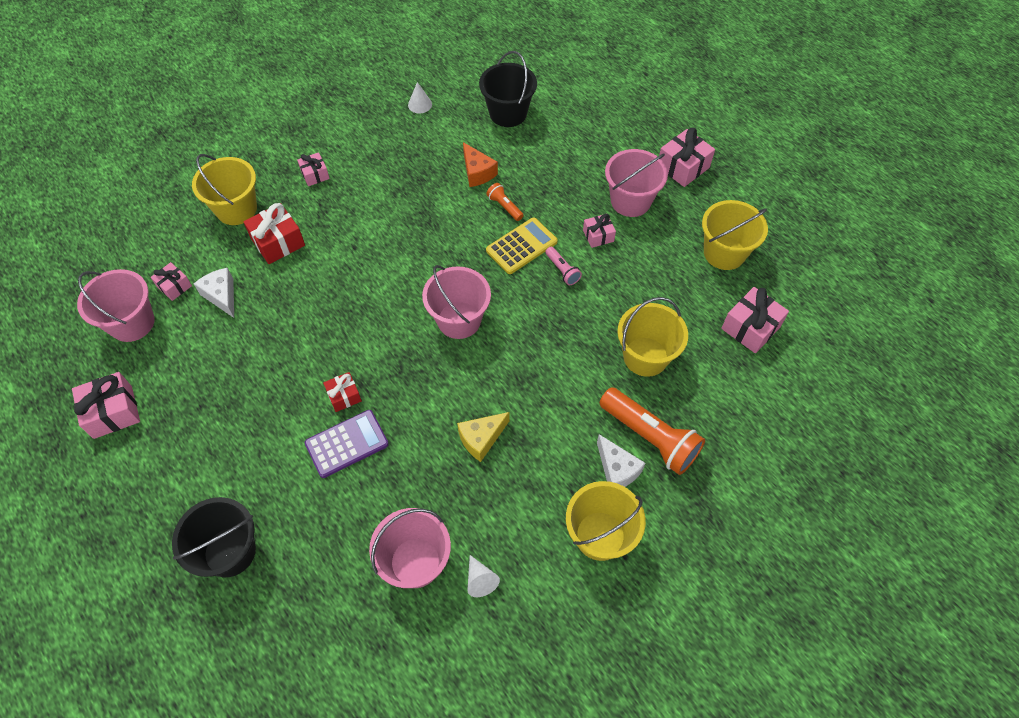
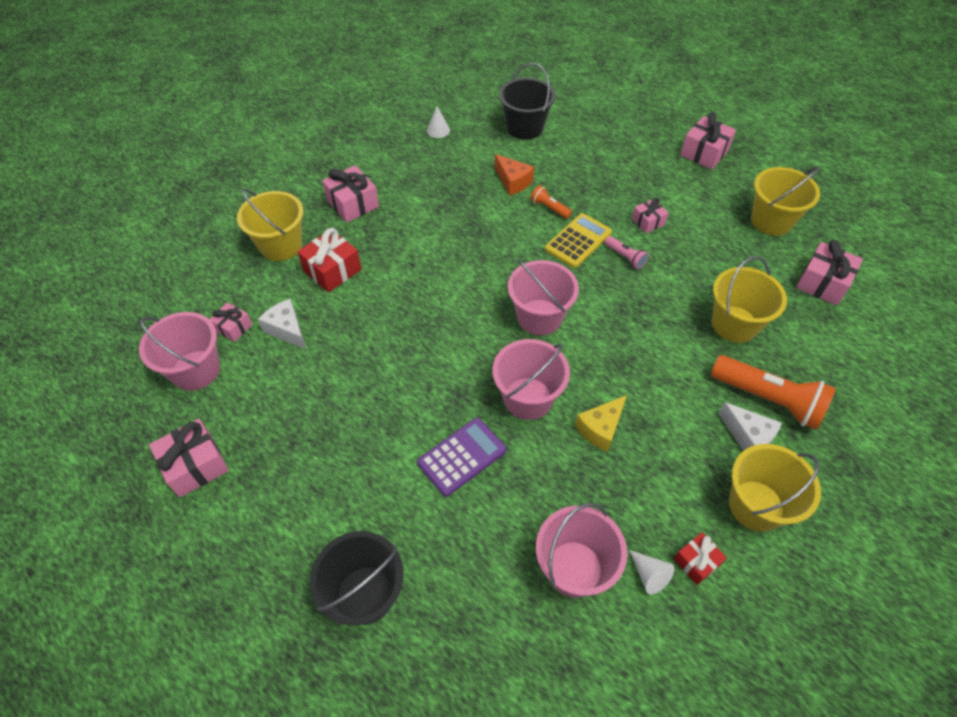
camera: 10 degrees left, 5 degrees down
pink gift [297,152,330,186] -> pink gift [322,165,379,223], size x1.66
red gift [323,372,362,412] -> red gift moved to [674,532,727,585]
pink bucket [605,149,668,217] -> pink bucket moved to [493,339,570,420]

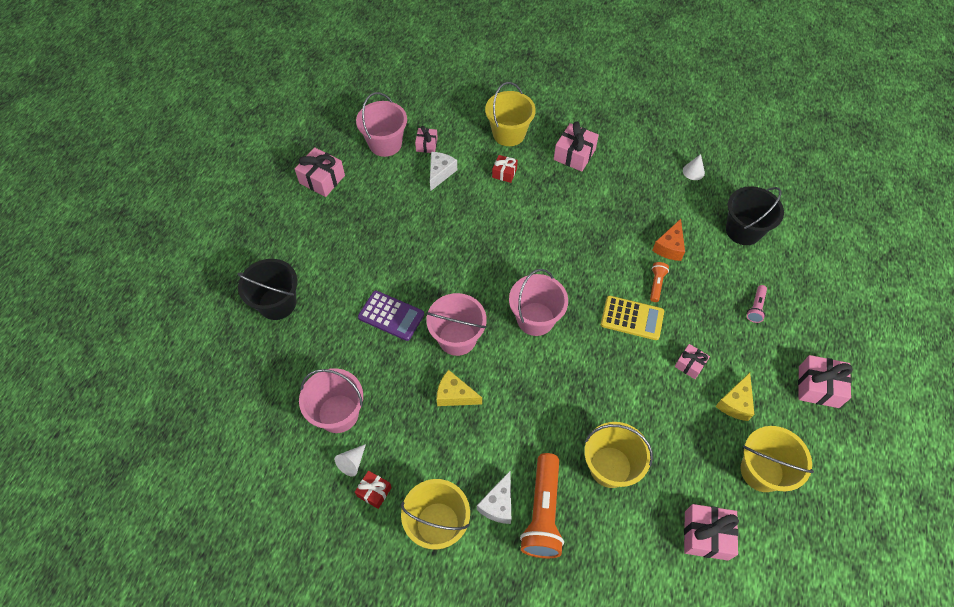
camera: 65 degrees right, 5 degrees up
red gift [297,228,361,292] -> red gift [492,155,518,183], size x0.60
pink flashlight [605,236,648,269] -> pink flashlight moved to [747,285,767,323]
none -> yellow cheese [715,373,754,421]

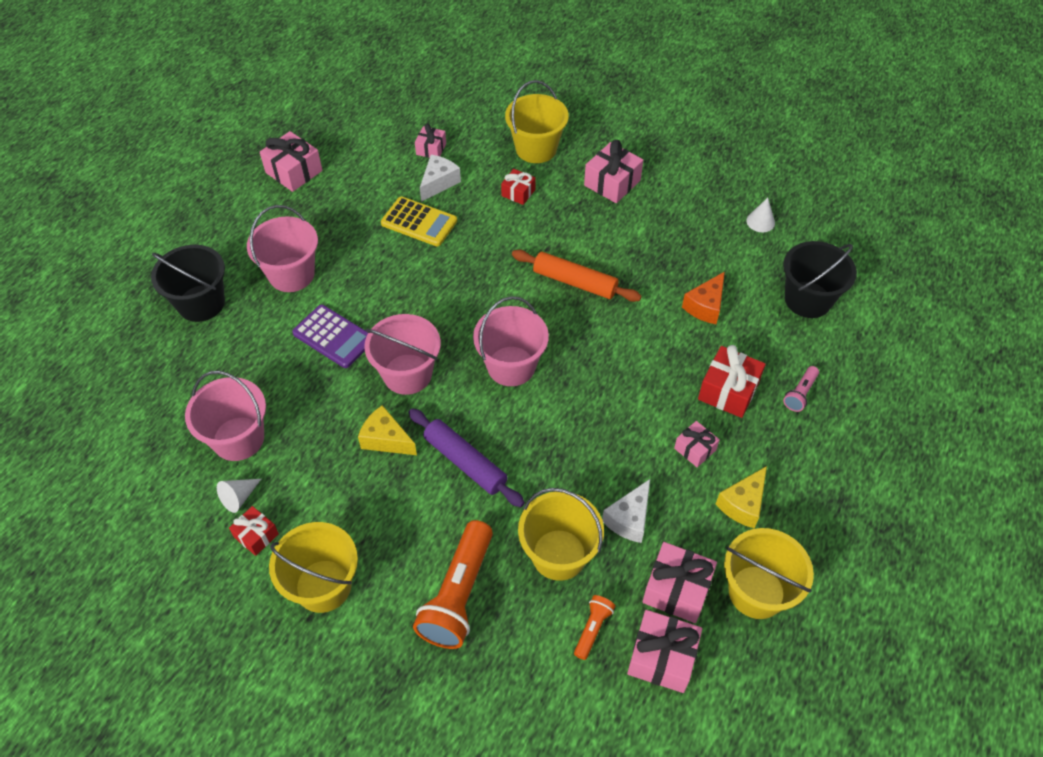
camera: 10 degrees right, 5 degrees down
pink bucket [356,92,407,157] -> pink bucket moved to [247,205,318,292]
white cheese [477,471,511,524] -> white cheese moved to [602,479,650,543]
yellow calculator [601,296,664,340] -> yellow calculator moved to [381,197,457,246]
orange flashlight [650,262,669,302] -> orange flashlight moved to [574,595,615,660]
pink gift [798,355,853,408] -> pink gift moved to [642,542,717,623]
none -> purple rolling pin [408,408,525,507]
none -> orange rolling pin [512,250,642,302]
none -> red gift [698,345,766,418]

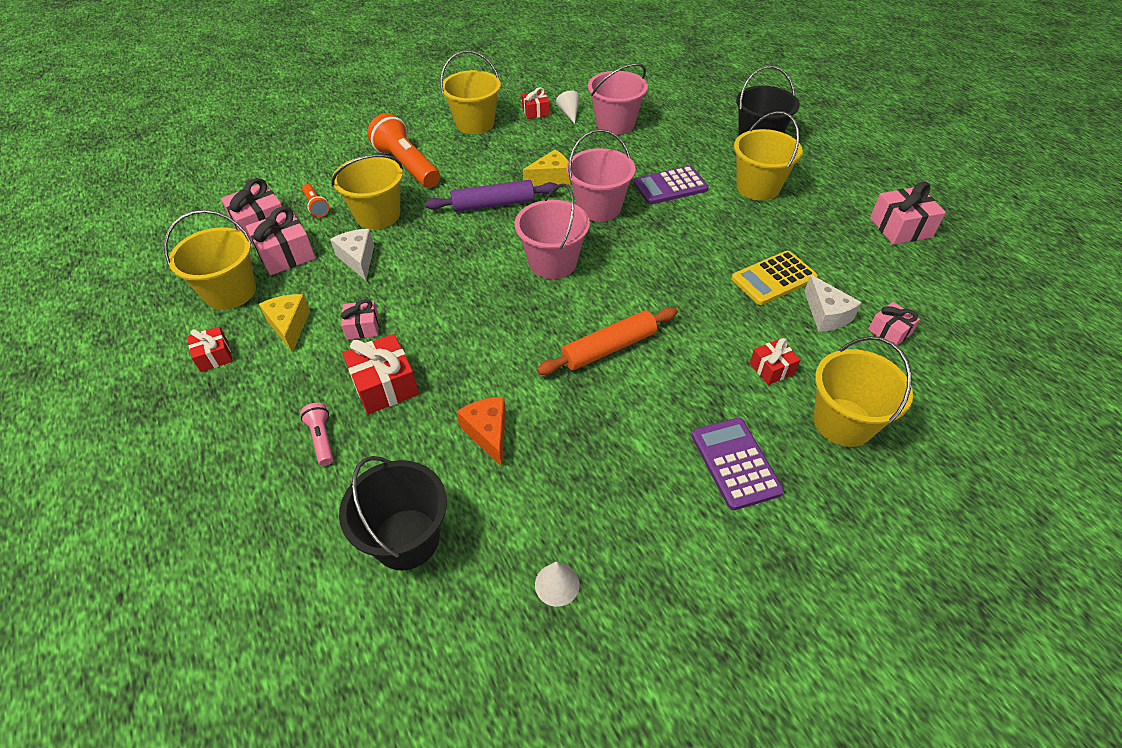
camera: 125 degrees right, 5 degrees down
pink bucket [247,205,318,292] -> yellow bucket [734,111,803,201]
pink gift [584,140,643,203] -> purple calculator [691,418,784,510]
none -> red gift [187,327,233,372]

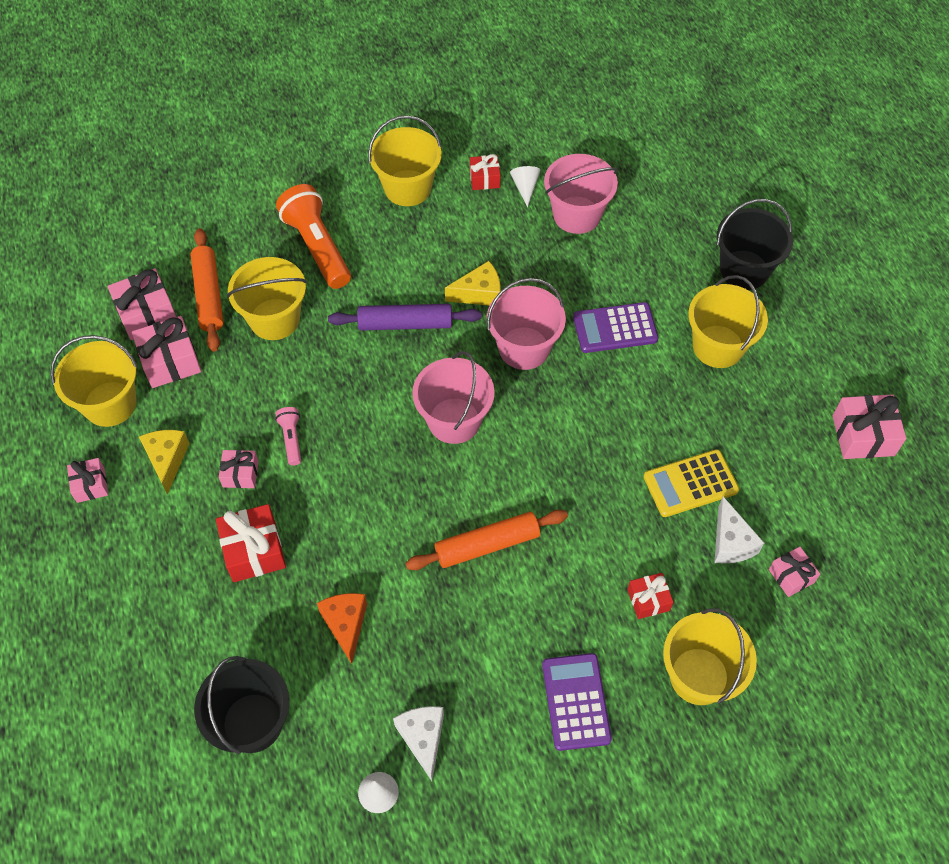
camera: 10 degrees right, 10 degrees up
red gift [187,327,233,372] -> pink gift [67,458,108,503]
pink flashlight [300,403,333,466] -> pink flashlight moved to [275,407,301,466]
orange flashlight [302,184,329,217] -> orange rolling pin [190,228,224,352]
white cheese [330,229,374,280] -> white cheese moved to [393,706,444,781]

